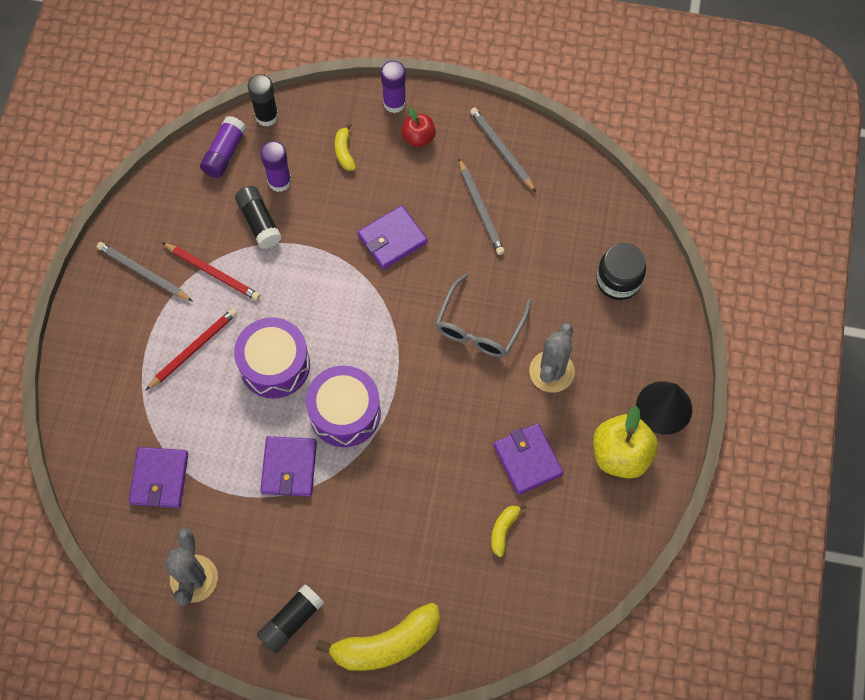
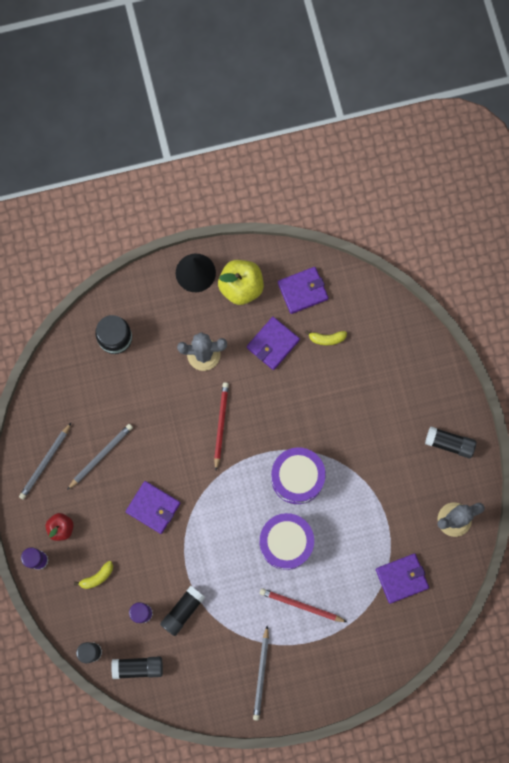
camera: 115 degrees left, 10 degrees up
red pencil [162,242,260,301] -> red pencil moved to [214,382,229,470]
purple glue stick [200,116,247,178] -> black glue stick [111,656,163,679]
purple wallet [260,436,317,497] -> purple wallet moved to [278,267,328,314]
yellow banana [316,603,440,671] -> none
grey glasses [435,274,531,358] -> none

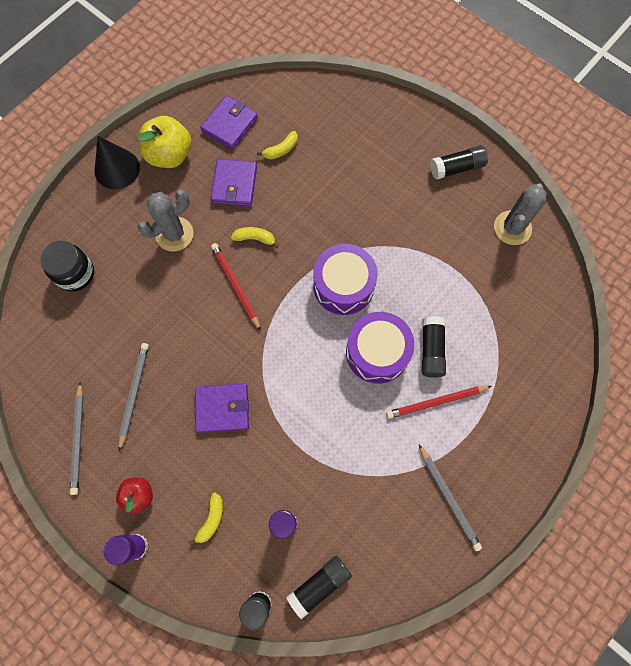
camera: 35 degrees left, 5 degrees down
black glue stick [160,586,205,636] -> black glue stick moved to [422,316,446,378]
purple wallet [376,553,429,604] -> none
none -> yellow banana [231,227,279,249]

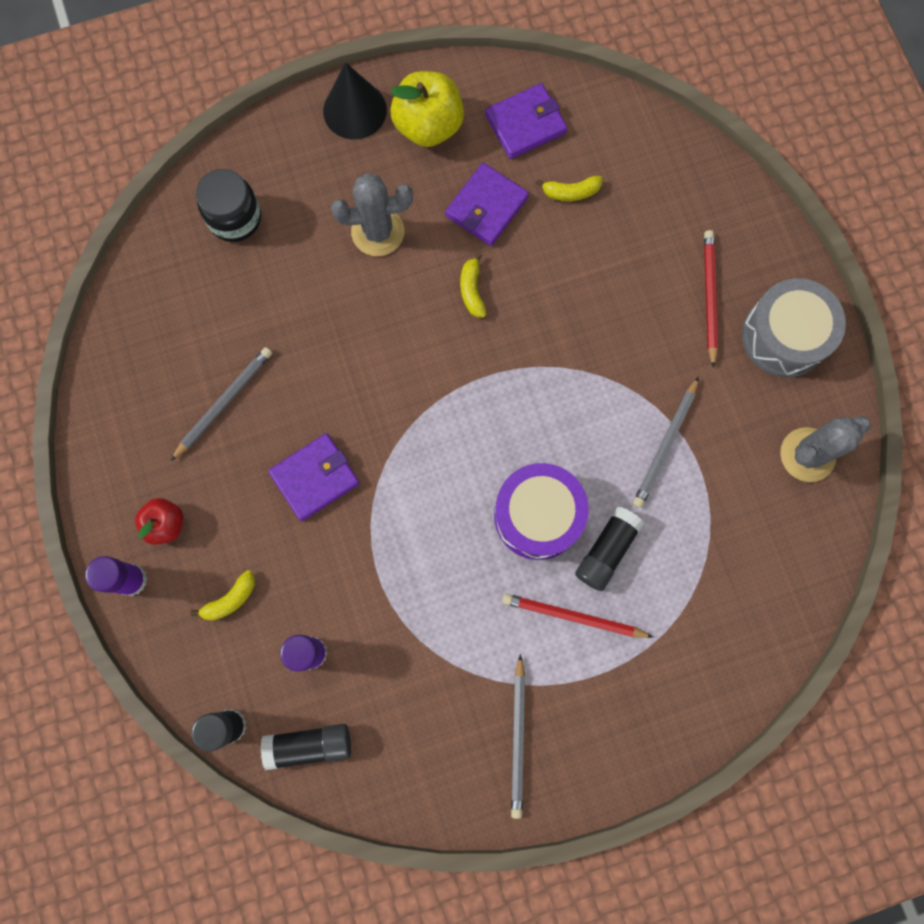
camera: 30 degrees right, 5 degrees up
grey pencil [70,382,84,495] -> grey pencil moved to [633,377,699,508]
purple wallet [195,383,249,433] -> purple wallet turned 60 degrees counterclockwise [268,433,360,521]
red pencil [211,243,261,331] -> red pencil moved to [704,230,718,369]
yellow banana [231,227,279,249] -> yellow banana turned 135 degrees counterclockwise [460,252,486,318]
purple drum [313,244,378,315] -> none
black glue stick [430,145,488,180] -> grey drum [742,278,846,377]

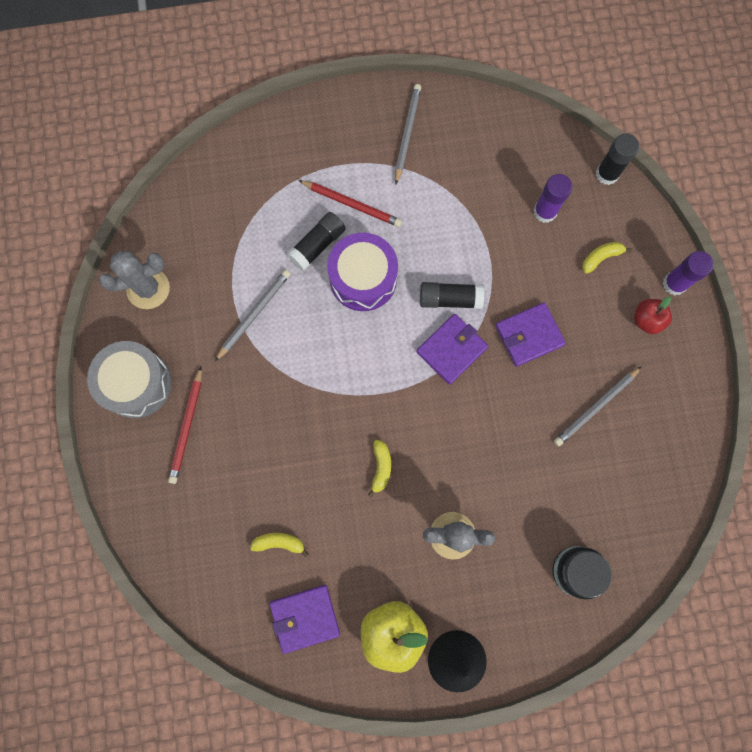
camera: 170 degrees left, 0 degrees up
black glue stick [261,724,351,770] -> black glue stick moved to [420,282,484,309]
purple wallet [445,163,529,246] -> purple wallet moved to [416,314,488,385]

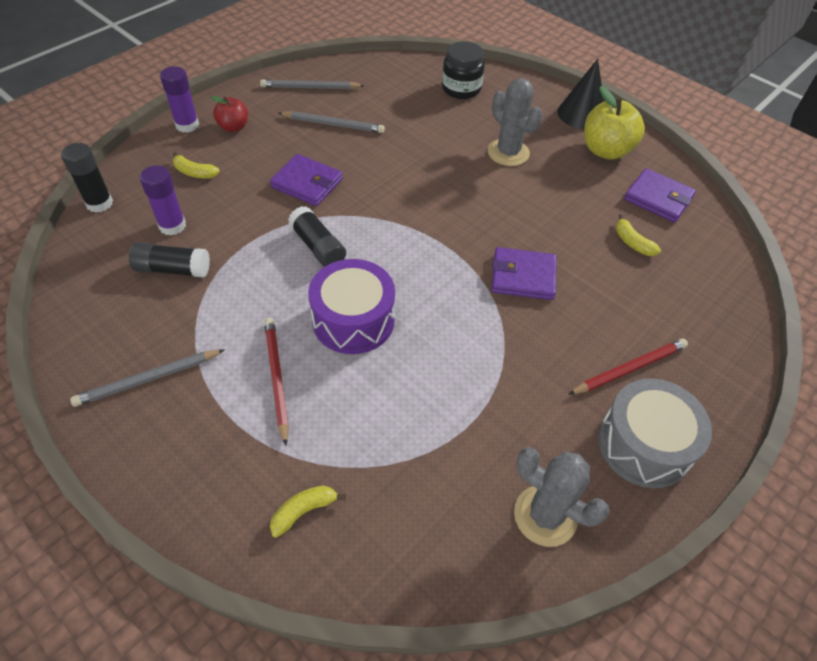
camera: 130 degrees left, 25 degrees down
grey pencil [215,270,290,361] -> grey pencil moved to [260,79,364,89]
black glue stick [287,212,346,271] -> black glue stick moved to [129,242,210,278]
yellow banana [368,440,391,497] -> yellow banana moved to [270,486,346,538]
purple wallet [416,314,488,385] -> purple wallet moved to [492,247,556,300]

